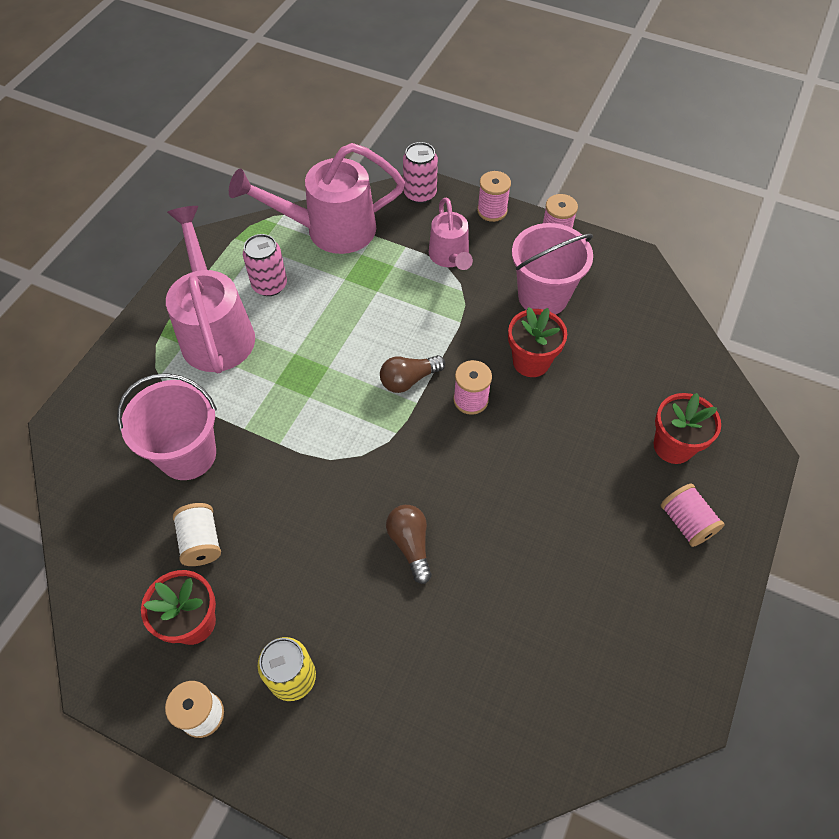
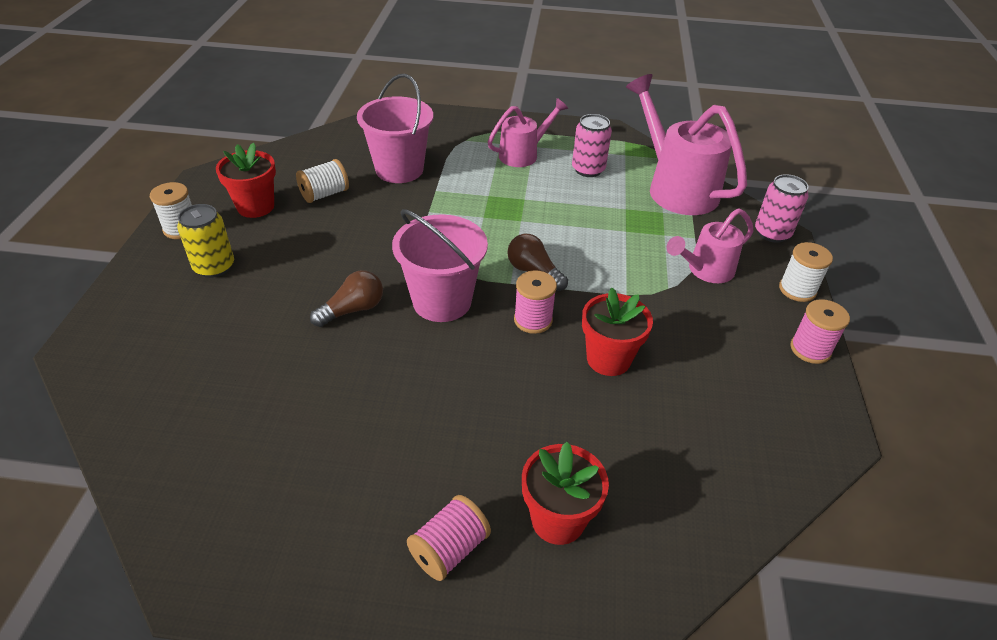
camera: 70 degrees right, 15 degrees down
pink watering can [166,206,255,373] -> pink watering can [488,98,568,167], size x0.58
pink spool [477,171,511,222] -> white spool [779,242,833,302]
pink bucket [512,223,593,315] -> pink bucket moved to [392,209,488,322]

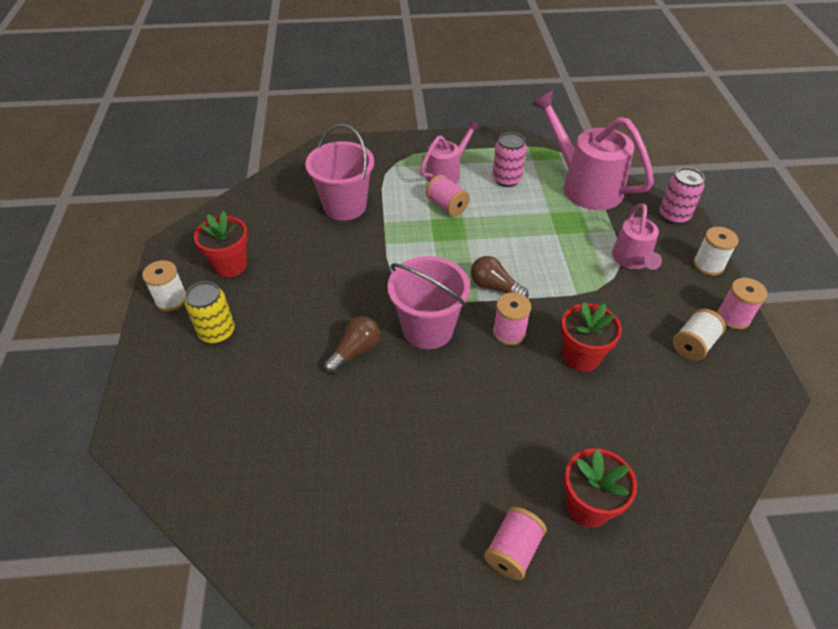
camera: 10 degrees left, 5 degrees up
white spool [296,159,349,203] -> white spool moved to [673,309,726,361]
pink watering can [666,208,753,283] -> pink watering can turned 45 degrees counterclockwise [612,203,662,270]
none -> pink spool [426,174,470,216]

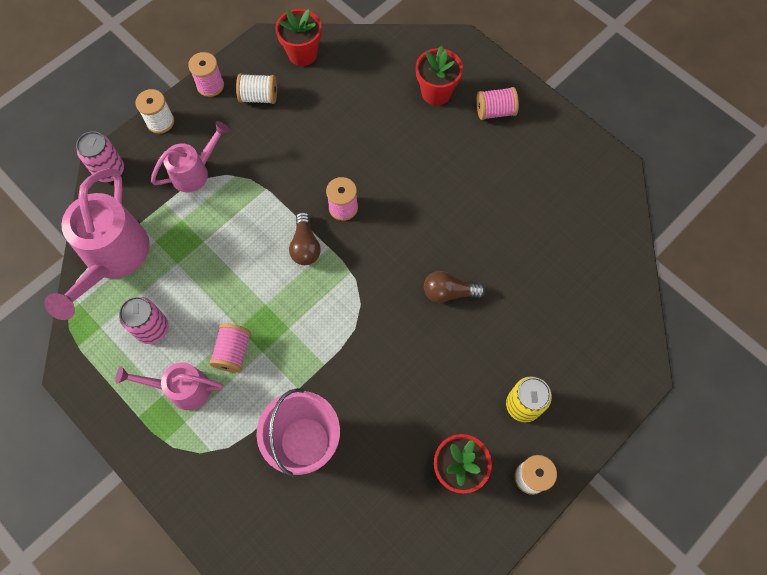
camera: 130 degrees left, 20 degrees up
pink bucket [387,256,470,349] -> none
red flower pot [561,302,622,372] -> red flower pot moved to [275,9,322,66]

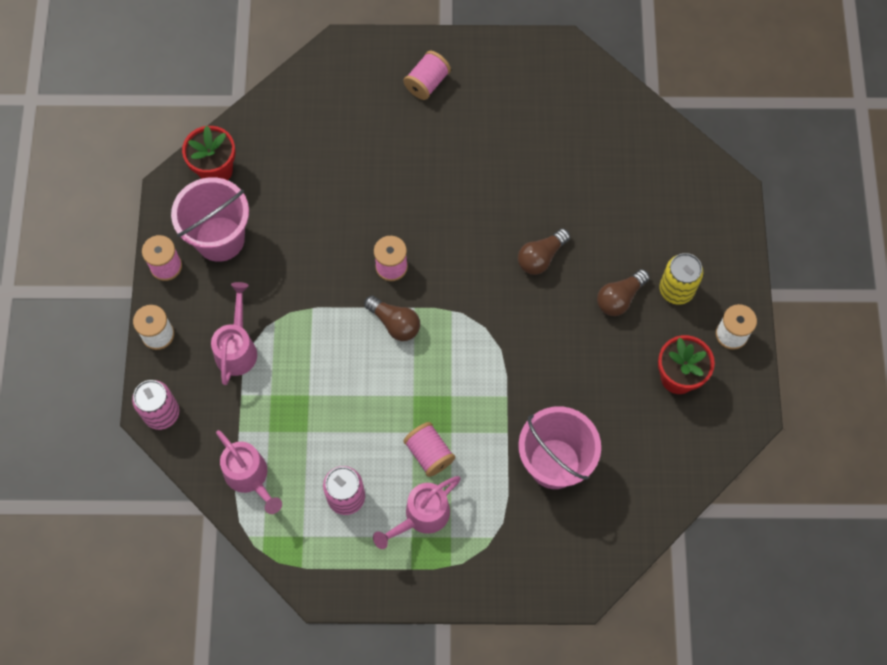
camera: 45 degrees left, 0 degrees up
pink watering can [44,168,150,320] -> pink watering can [216,430,282,514], size x0.58
white spool [236,74,277,104] -> pink bucket [171,177,249,262]
red flower pot [416,46,463,105] -> none
none -> brown light bulb [597,269,650,316]

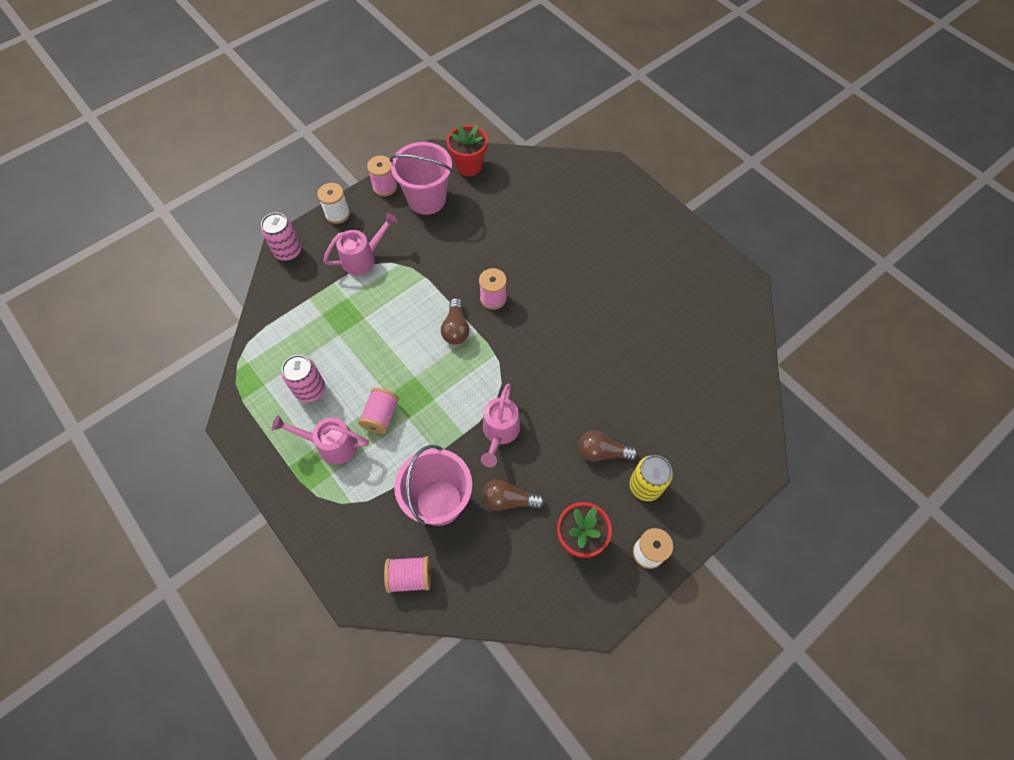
camera: 50 degrees right, 5 degrees down
pink watering can [216,430,282,514] -> pink watering can moved to [481,384,520,467]
pink spool [404,51,451,100] -> pink spool moved to [384,556,431,593]
brown light bulb [518,228,570,275] -> brown light bulb moved to [482,478,545,511]

